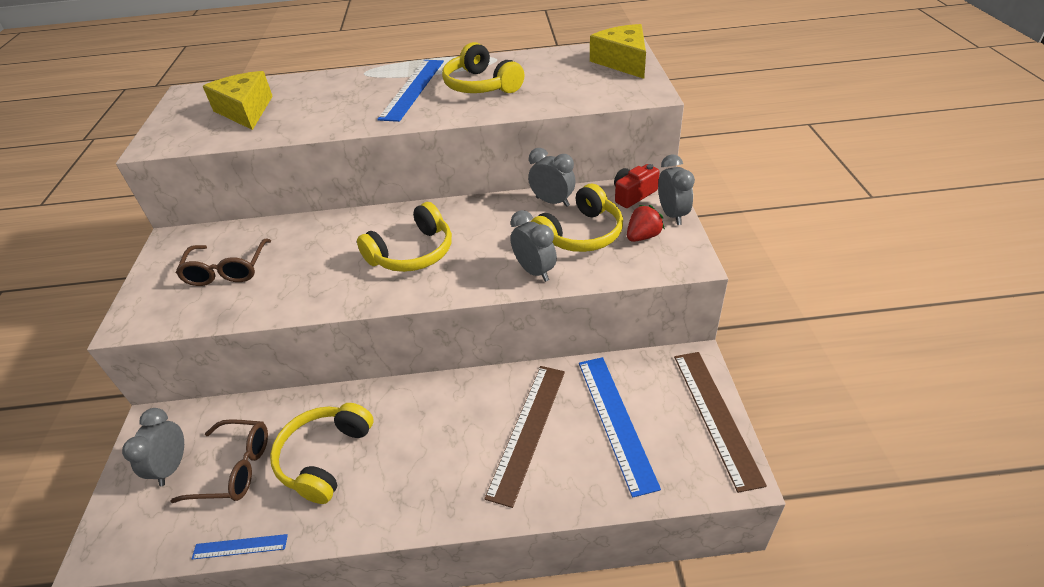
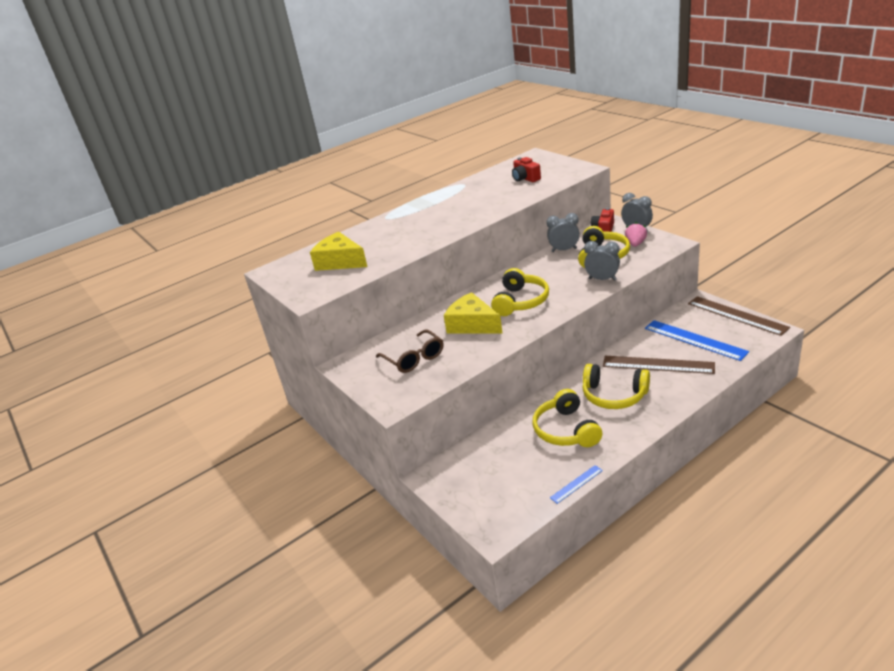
camera: 30 degrees left, 10 degrees down
grey clock [122,408,184,486] -> none
brown glasses [171,419,268,503] -> none
blue ruler [377,60,444,122] -> none
yellow headphones [442,42,524,93] -> yellow headphones moved to [582,364,650,409]
brown ruler [484,366,565,508] -> brown ruler turned 60 degrees counterclockwise [603,356,715,374]
yellow cheese [590,24,646,79] -> yellow cheese moved to [444,292,503,334]
red strawberry [627,205,665,242] -> pink strawberry [625,222,647,247]
none -> red camera [512,157,541,182]

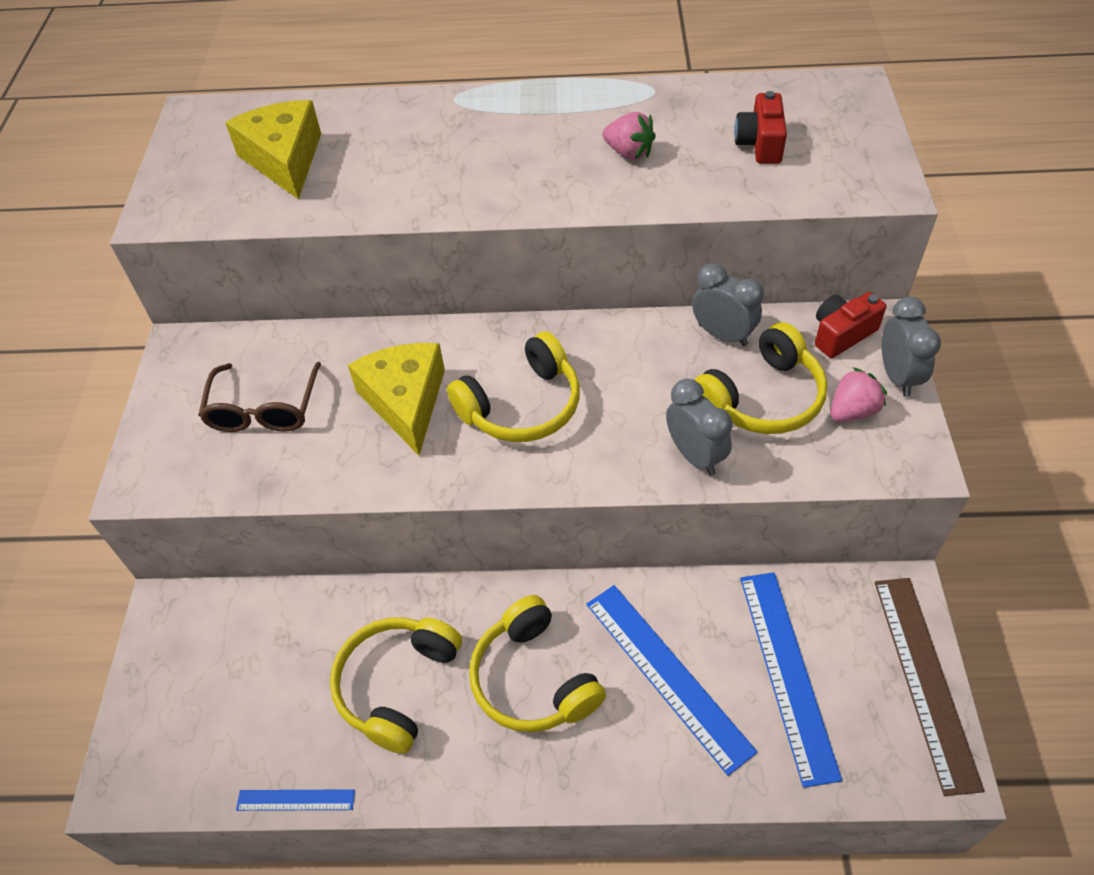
camera: 35 degrees right, 20 degrees up
brown ruler [603,356,715,374] -> blue ruler [586,585,758,776]
none -> pink strawberry [602,112,656,160]

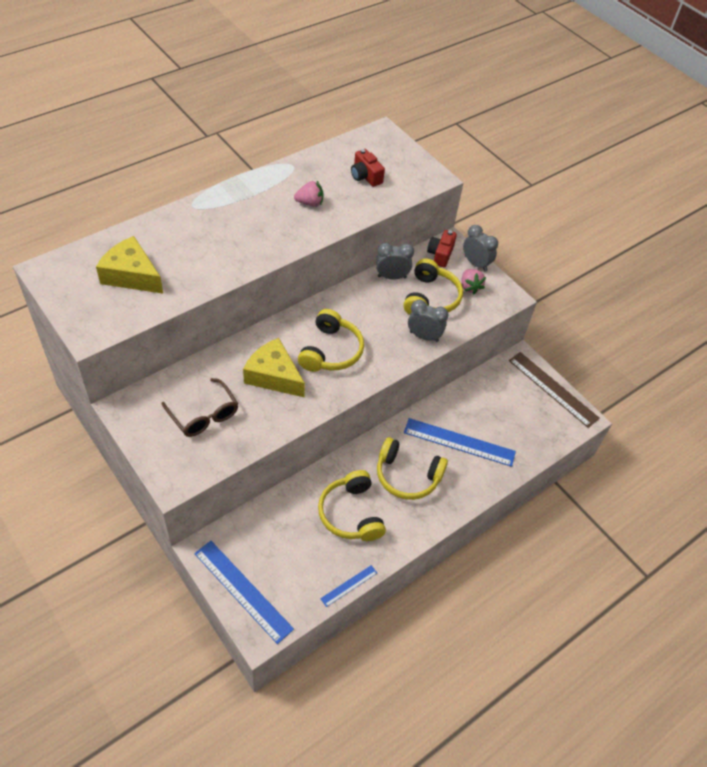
camera: 45 degrees left, 0 degrees up
blue ruler [740,572,842,788] -> blue ruler moved to [194,541,294,644]
pink strawberry [830,367,887,422] -> pink strawberry turned 150 degrees clockwise [461,269,486,294]

